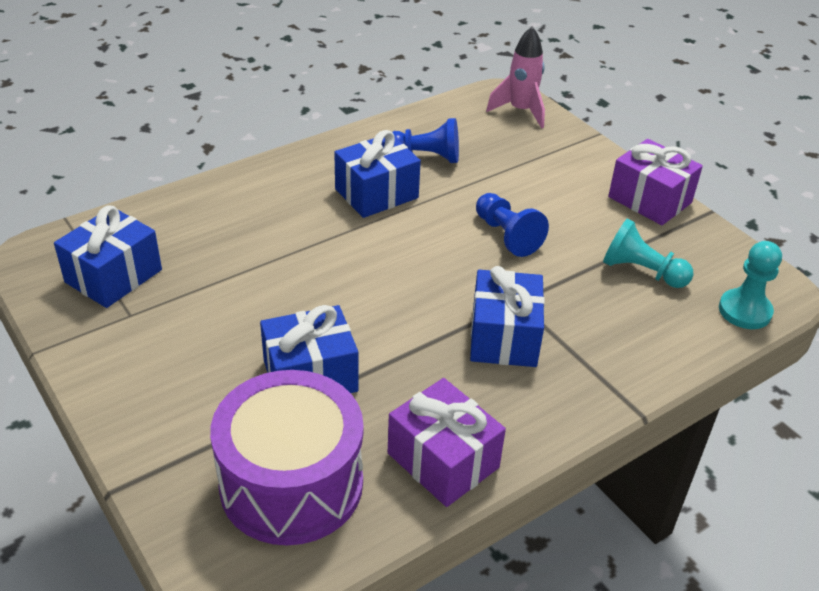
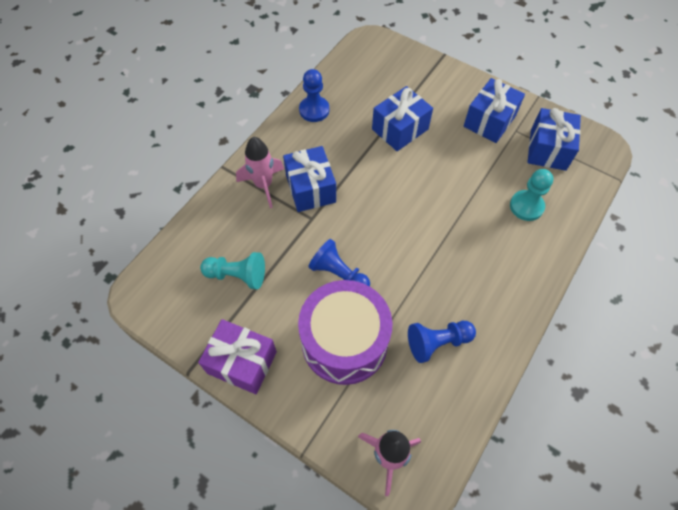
camera: 160 degrees right, 20 degrees up
purple drum [210,370,364,545] -> purple drum moved to [298,280,392,385]
blue gift [334,130,421,218] -> blue gift moved to [464,78,525,143]
purple gift [388,378,506,507] -> blue pawn [299,69,329,122]
turquoise pawn [719,241,782,329] -> turquoise pawn moved to [510,169,553,221]
none -> pink rocket [236,137,284,208]

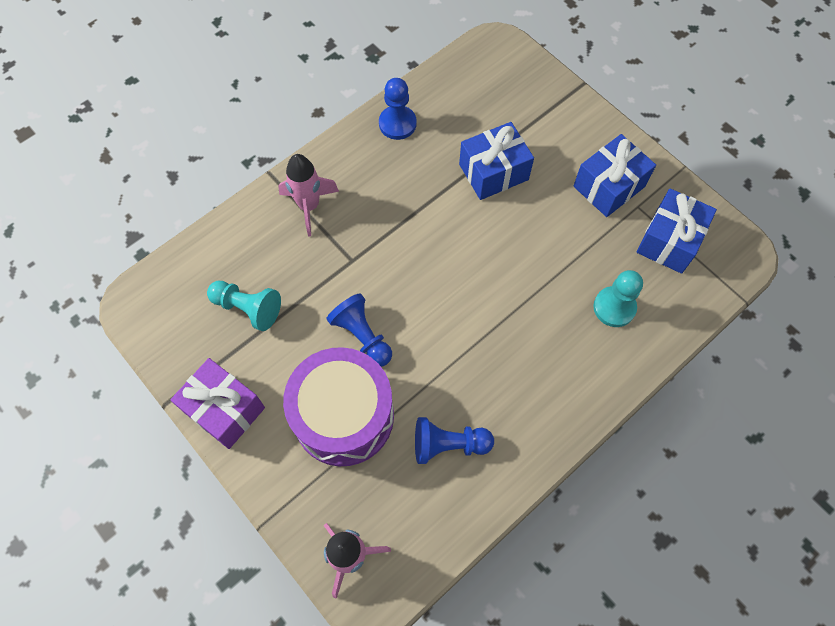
camera: 15 degrees right, 5 degrees up
blue gift [283,146,336,212] -> none

